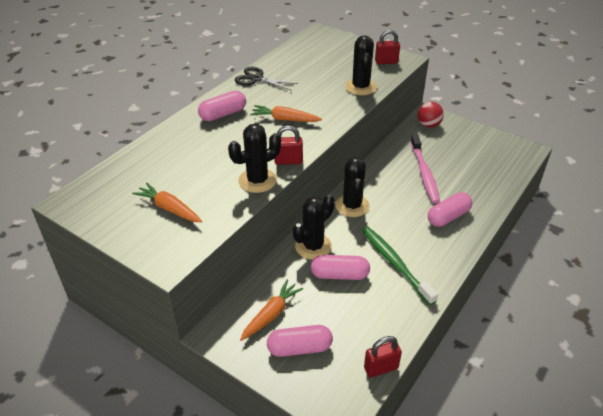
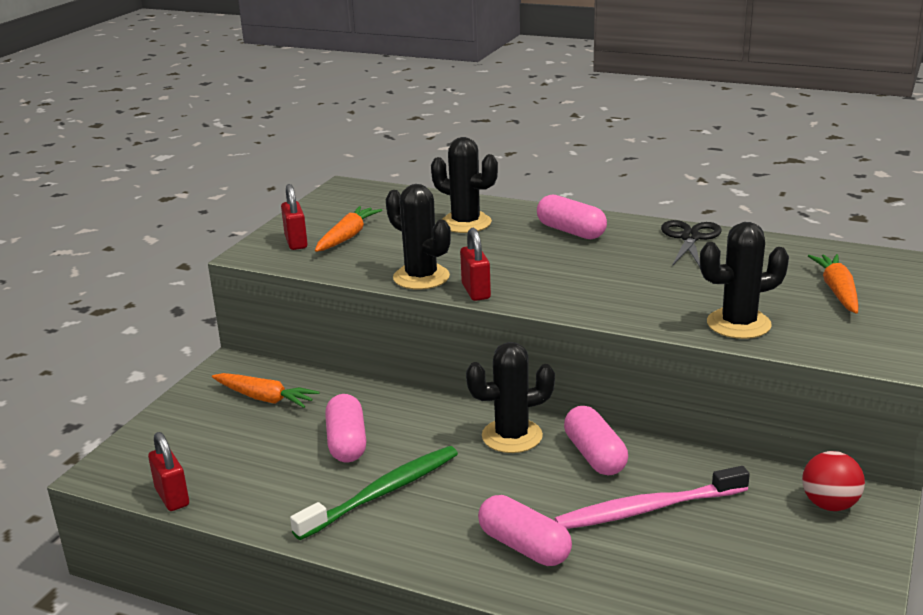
camera: 80 degrees right, 15 degrees down
orange carrot [250,105,322,122] -> orange carrot moved to [808,254,858,314]
pink capsule [267,325,333,357] -> pink capsule moved to [564,406,628,476]
black cactus [293,194,335,260] -> black cactus moved to [431,137,498,233]
red padlock [375,30,400,64] -> red padlock moved to [281,184,308,250]

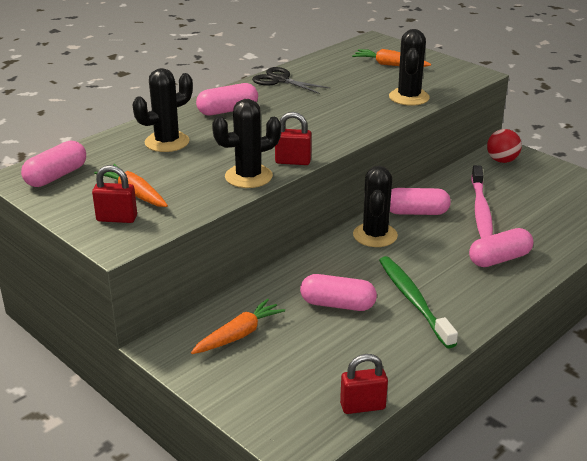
camera: 70 degrees left, 5 degrees up
none -> pink capsule [21,140,86,187]

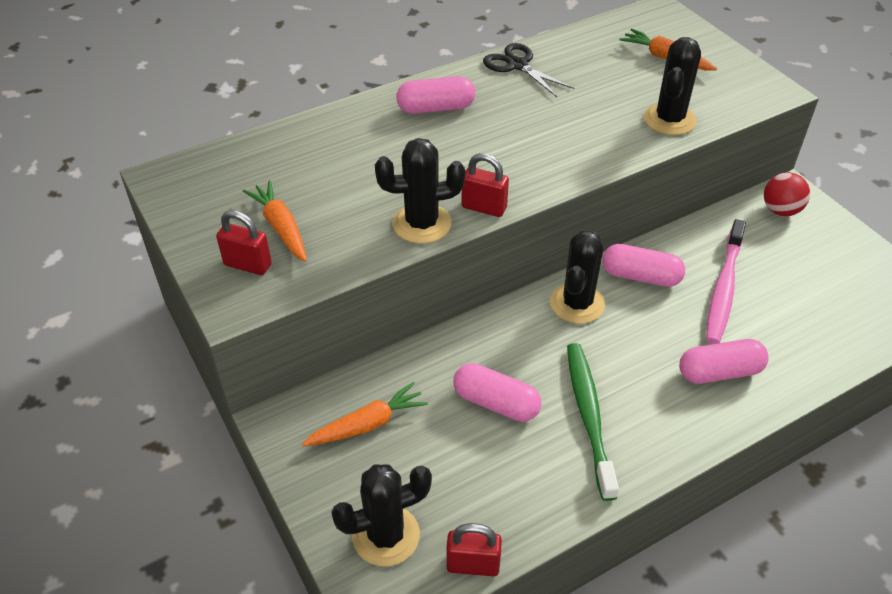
camera: 15 degrees right, 15 degrees up
pink capsule [21,140,86,187] -> none
black cactus [132,68,193,152] -> black cactus moved to [331,464,432,566]

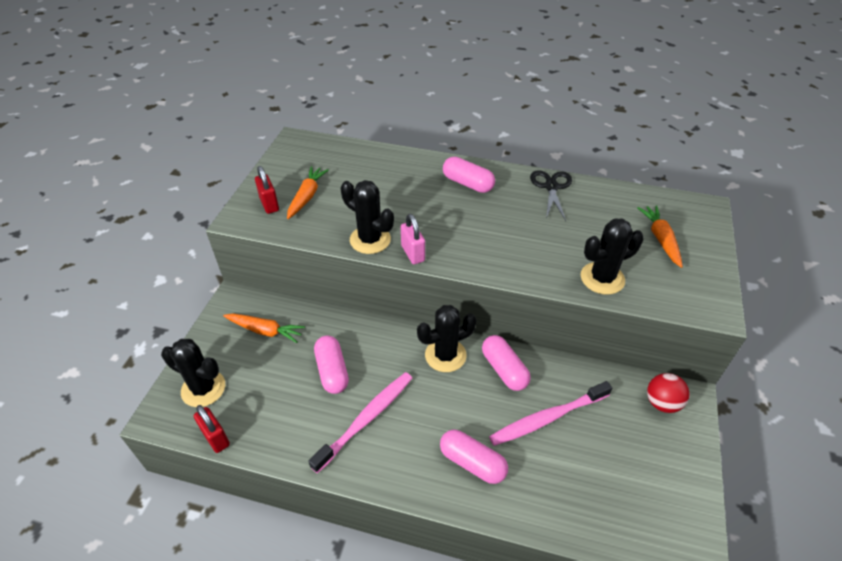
camera: 45 degrees right, 0 degrees up
red padlock [461,153,509,217] -> pink padlock [401,214,425,264]
green toothbrush [567,343,619,501] -> pink toothbrush [308,372,412,473]

